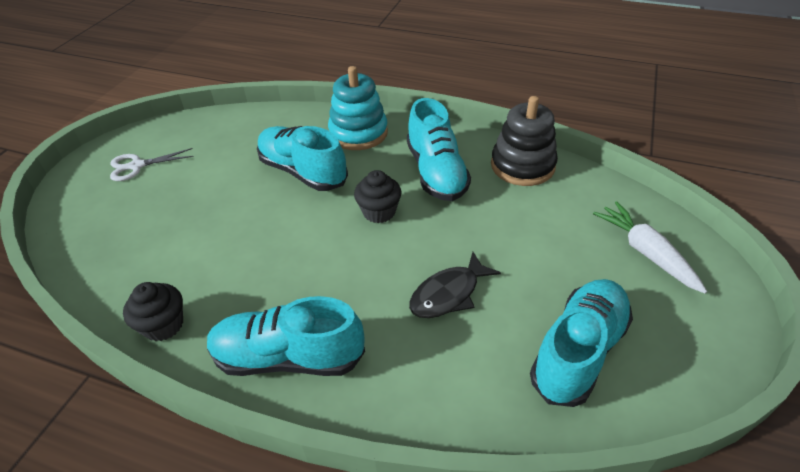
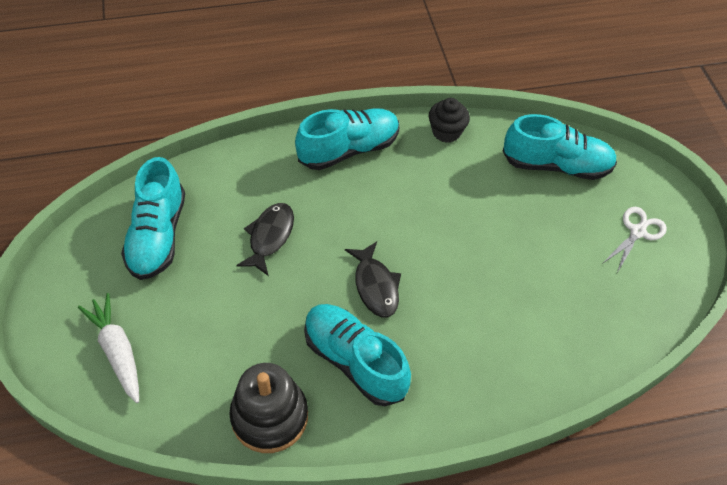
camera: 145 degrees right, 10 degrees up
turquoise shoe [257,126,348,191] -> turquoise shoe moved to [503,114,617,180]
turquoise stacking toy [328,66,388,150] -> none
black cupcake [354,170,402,223] -> black fish [345,241,401,317]
white carrot [593,202,707,294] -> white carrot turned 150 degrees counterclockwise [78,293,139,403]

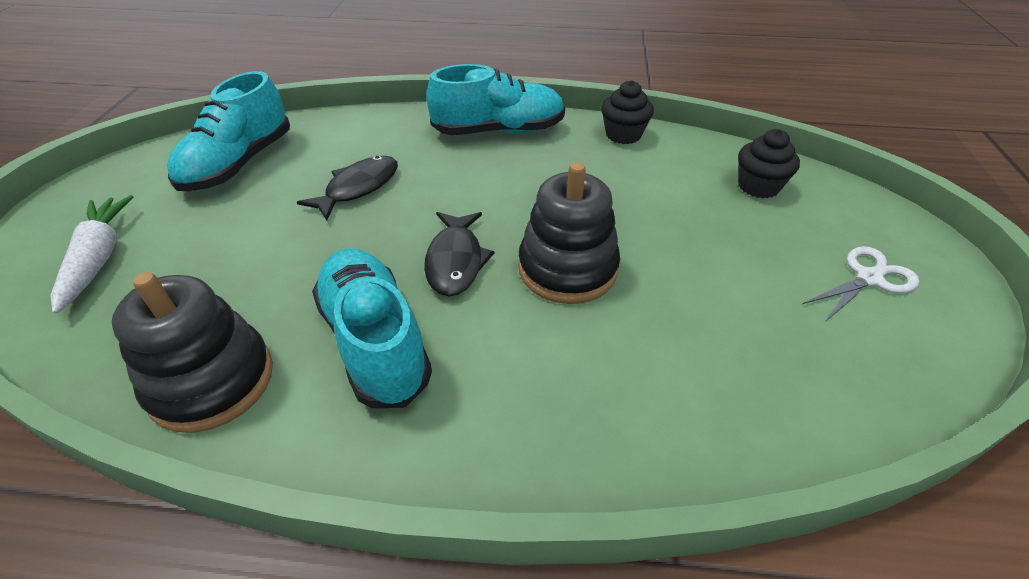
camera: 20 degrees right, 10 degrees down
turquoise shoe [503,114,617,180] -> black cupcake [738,129,800,198]
none -> black stacking toy [518,162,620,304]

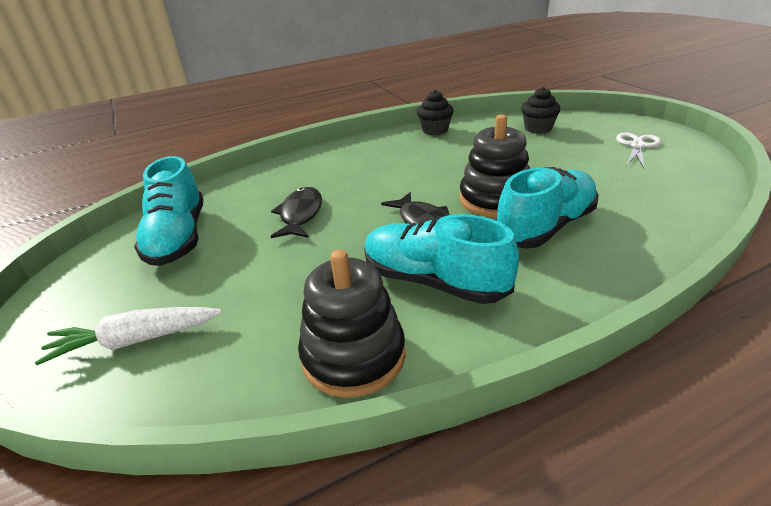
camera: 30 degrees left, 10 degrees down
white carrot [50,195,133,314] -> white carrot turned 60 degrees counterclockwise [35,307,222,365]
turquoise shoe [426,64,565,135] -> turquoise shoe moved to [496,167,598,249]

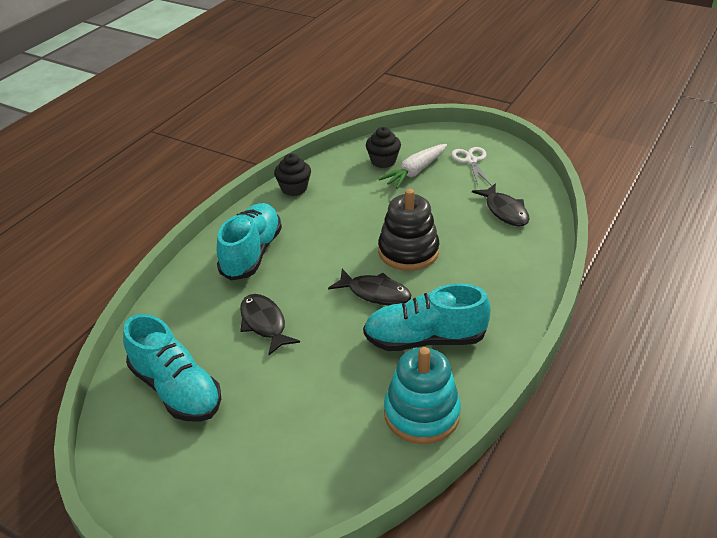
camera: 35 degrees left, 5 degrees up
white carrot [35,307,222,365] -> white carrot moved to [379,144,447,189]
black stacking toy [298,250,406,398] -> turquoise stacking toy [384,347,461,444]
turquoise shoe [496,167,598,249] -> turquoise shoe moved to [217,203,282,281]
none -> black fish [472,183,530,227]

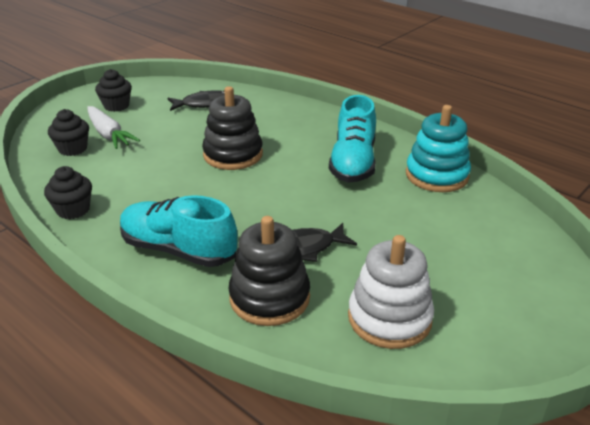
camera: 80 degrees left, 5 degrees down
turquoise shoe [123,314,221,422] -> white stacking toy [348,235,434,349]
black fish [328,269,411,305] -> none
white scissors [451,147,491,185] -> black cupcake [95,69,132,112]
none -> black stacking toy [228,216,310,326]

